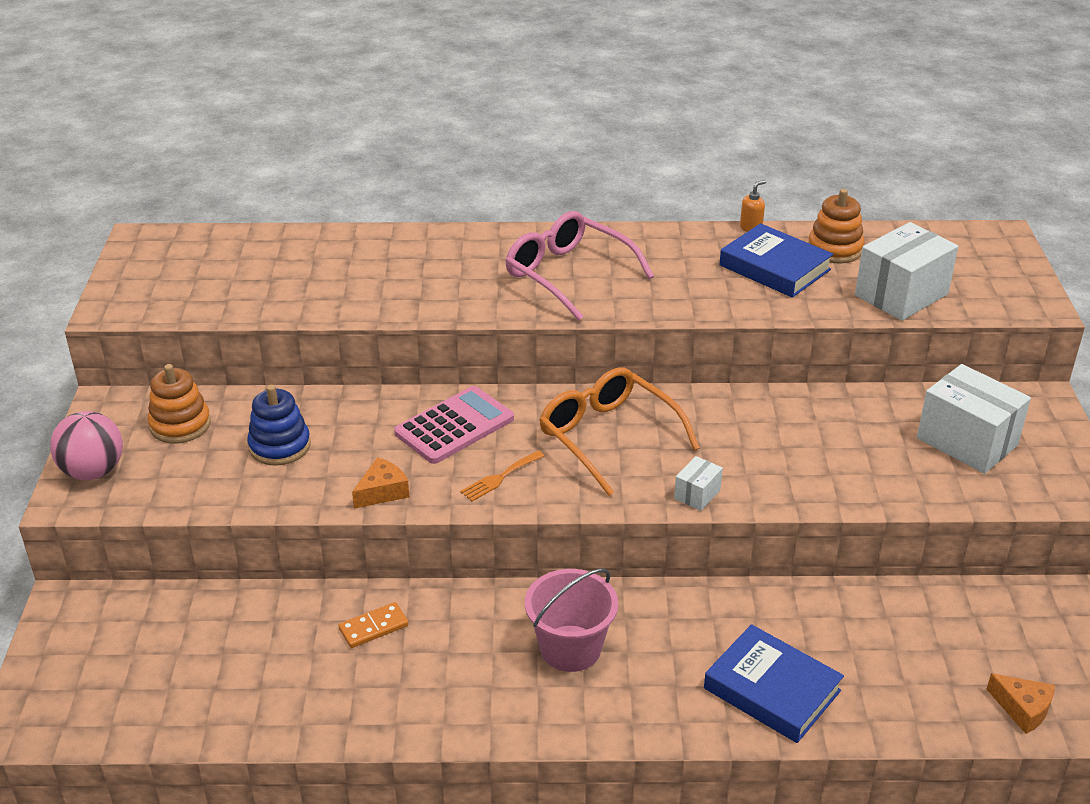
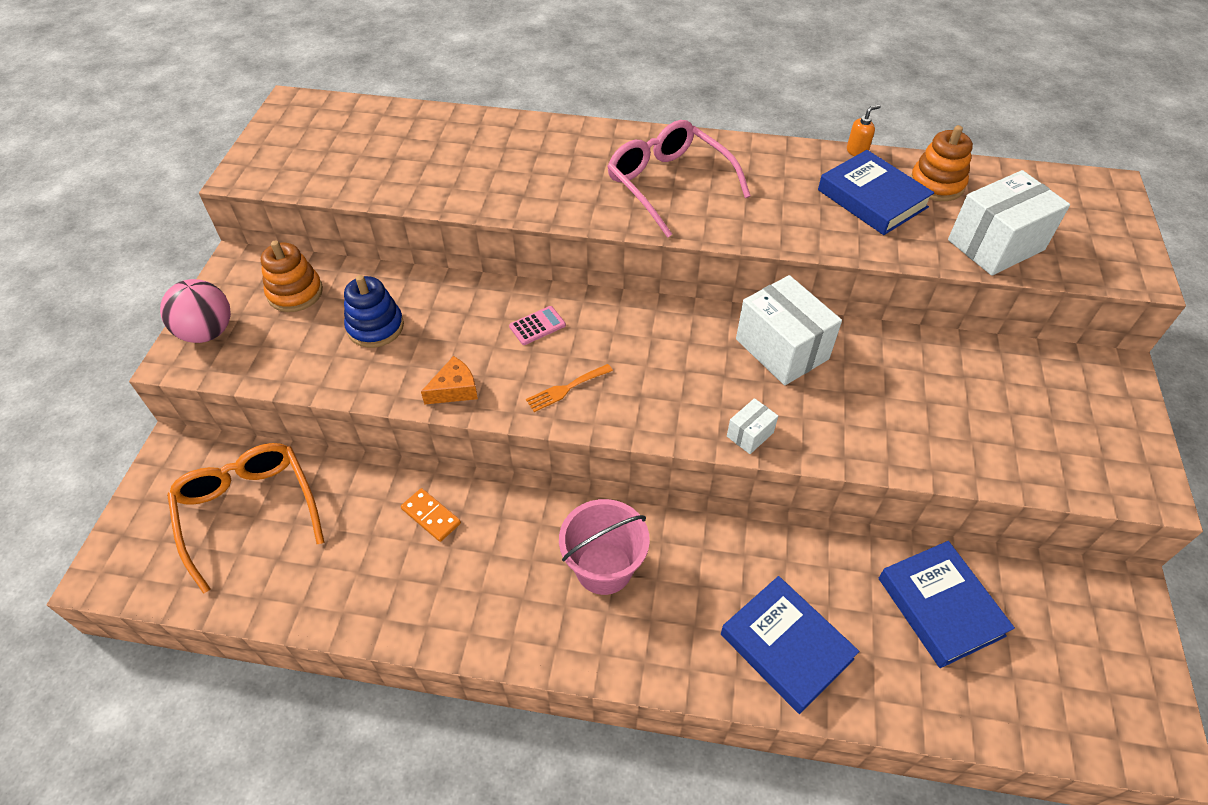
camera: 10 degrees right, 15 degrees up
orange domino [338,602,409,648] -> orange domino turned 60 degrees clockwise [401,488,461,542]
pink calculator [394,386,514,464] -> pink calculator [509,306,566,345], size x0.50
orange glasses [539,367,700,496] -> orange glasses moved to [167,443,324,594]
white box [917,364,1031,474] -> white box moved to [736,275,842,385]
orange cheese [987,673,1055,734] -> none
none -> blue book [879,541,1015,668]

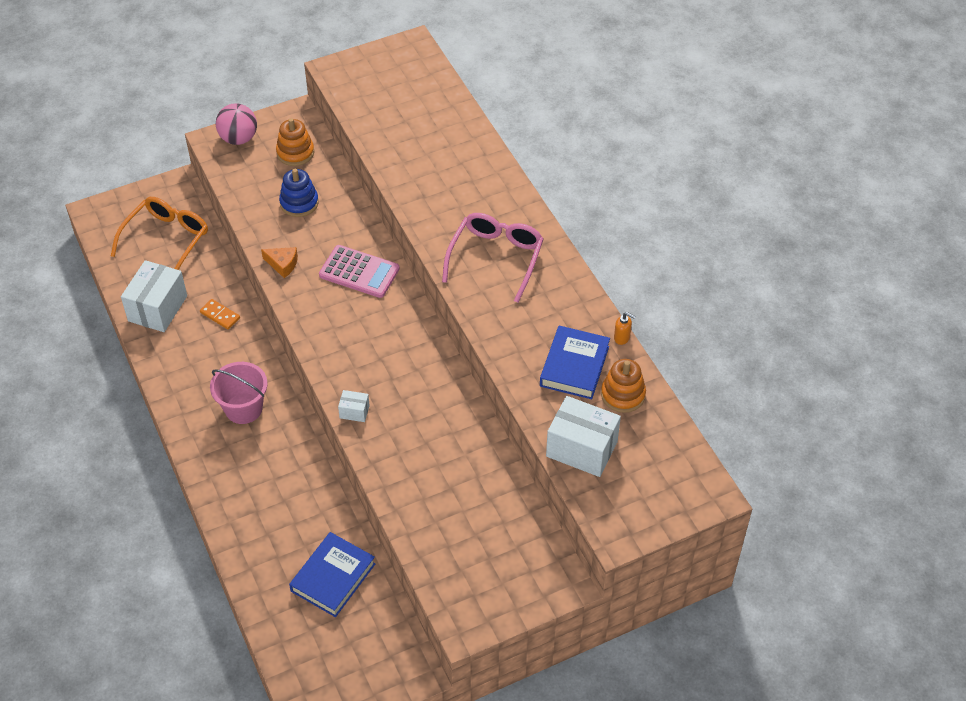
camera: 55 degrees right, 0 degrees up
orange domino [401,488,461,542] -> orange domino turned 60 degrees counterclockwise [200,299,240,329]
pink calculator [509,306,566,345] -> pink calculator [319,245,400,298], size x2.01
orange fork [526,364,613,412] -> none
blue book [721,576,859,714] -> none
white box [736,275,842,385] -> white box moved to [121,260,187,332]

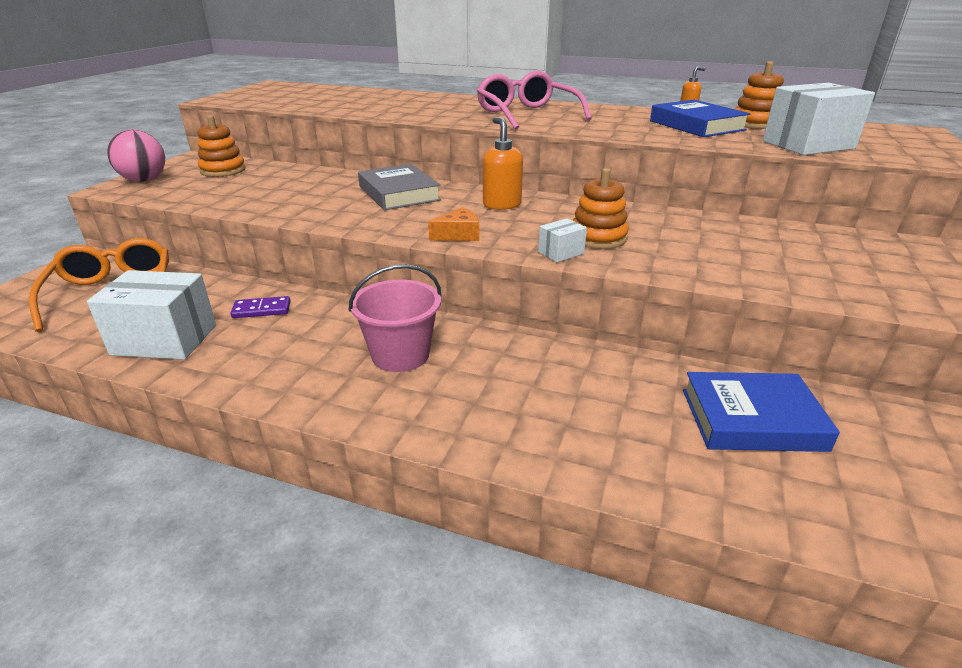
camera: 45 degrees left, 20 degrees down
white box [121,260,187,332] -> white box turned 60 degrees counterclockwise [87,270,216,360]
orange domino [200,299,240,329] -> purple domino [230,296,291,318]
orange cheese [261,247,298,278] -> orange cheese moved to [428,207,479,241]
blue stacking toy [279,169,319,217] -> none
blue book [289,532,375,617] -> blue book turned 75 degrees counterclockwise [683,372,840,452]
pink calculator [319,245,400,298] -> grey book [358,164,441,210]
none -> orange soap dispenser [483,117,523,210]
none -> orange stacking toy [572,168,629,249]

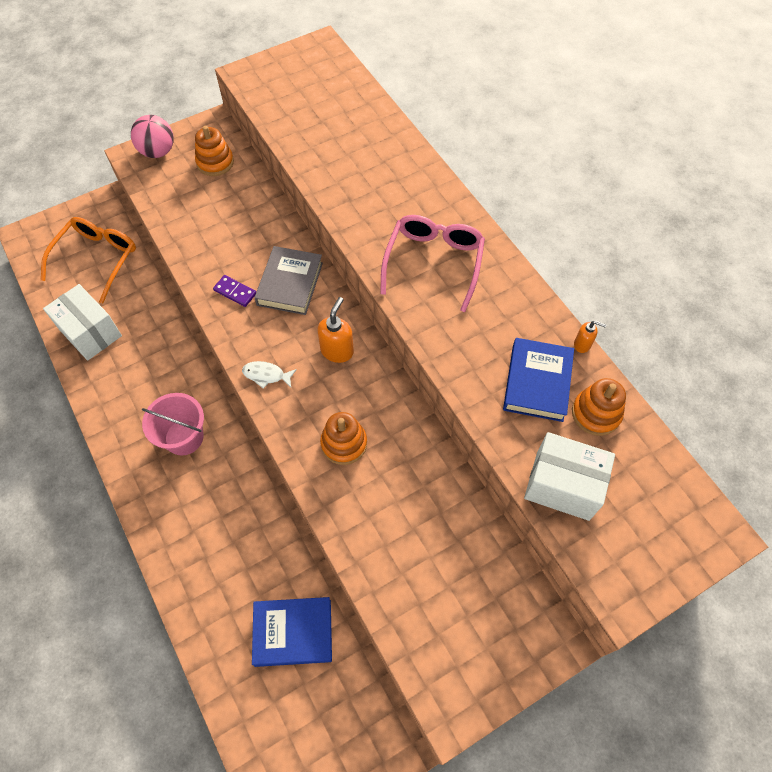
camera: 40 degrees right, 30 degrees up
purple domino [230,296,291,318] -> purple domino moved to [213,275,256,307]
orange cheese [428,207,479,241] -> white fish [242,361,297,389]
white box [538,218,587,262] -> none
blue book [683,372,840,452] -> blue book turned 45 degrees counterclockwise [252,597,332,667]

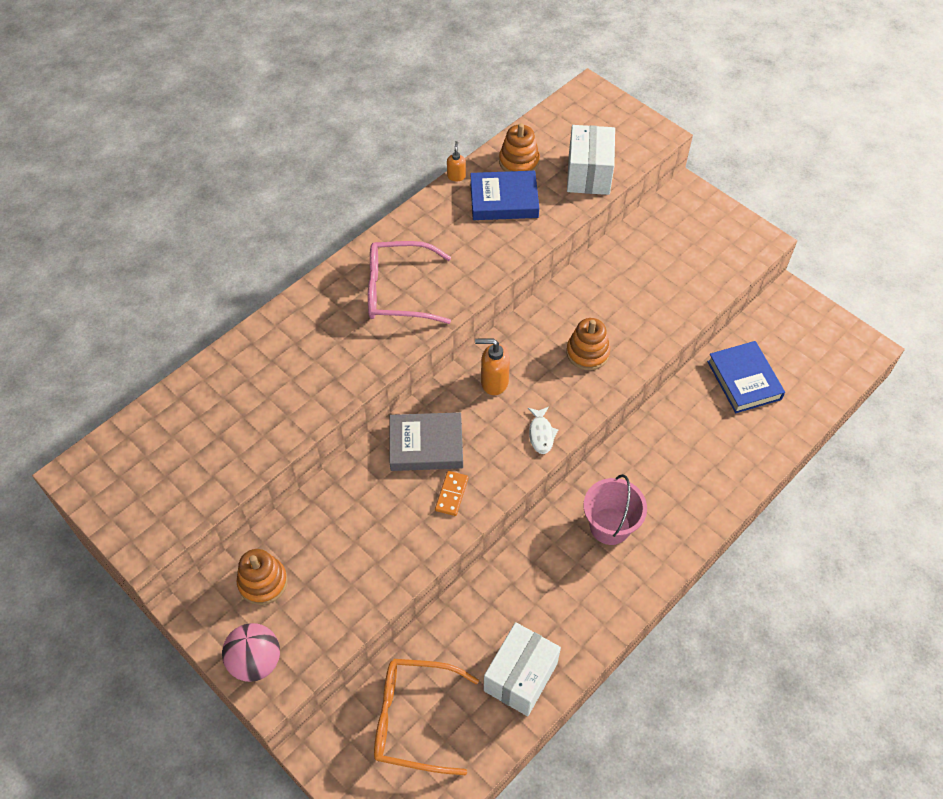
camera: 105 degrees left, 5 degrees down
purple domino [213,275,256,307] -> orange domino [435,471,468,516]

